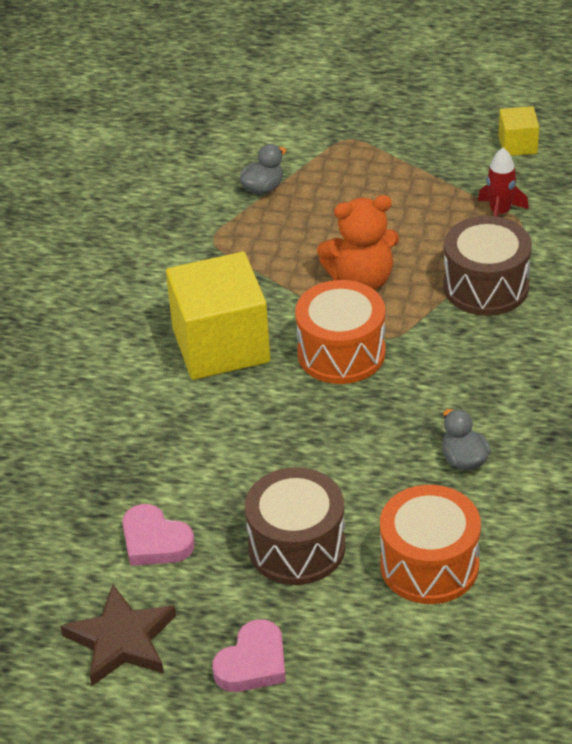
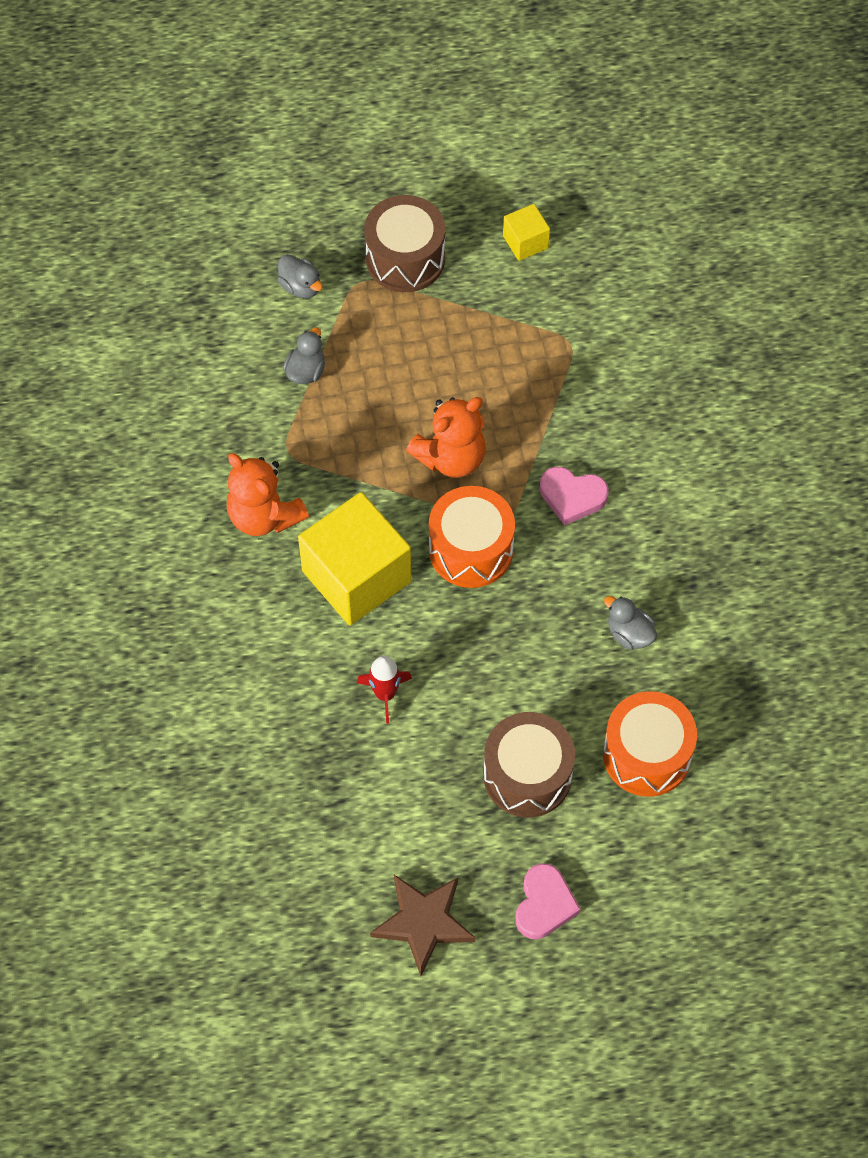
camera: 25 degrees left, 20 degrees up
pink heart [122,504,195,566] -> pink heart moved to [540,467,609,525]
brown drum [443,216,532,316] -> brown drum moved to [365,195,445,292]
red rocket [478,148,529,216] -> red rocket moved to [357,656,412,724]
none -> orange teddy bear [227,453,309,536]
none -> grey duck [277,254,323,299]

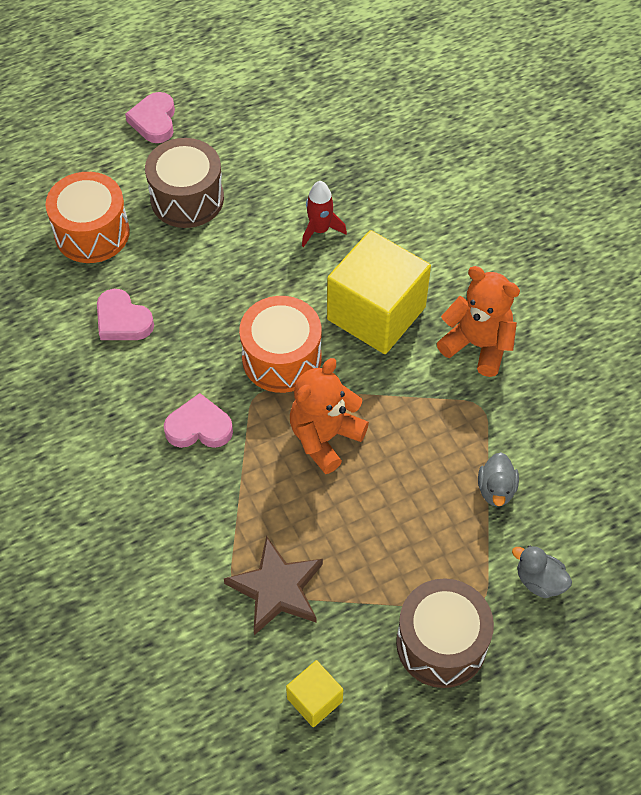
camera: 165 degrees right, 5 degrees down
brown star [370,875,475,976] -> brown star moved to [224,536,323,635]
grey duck [604,596,657,650] -> pink heart [97,289,154,340]

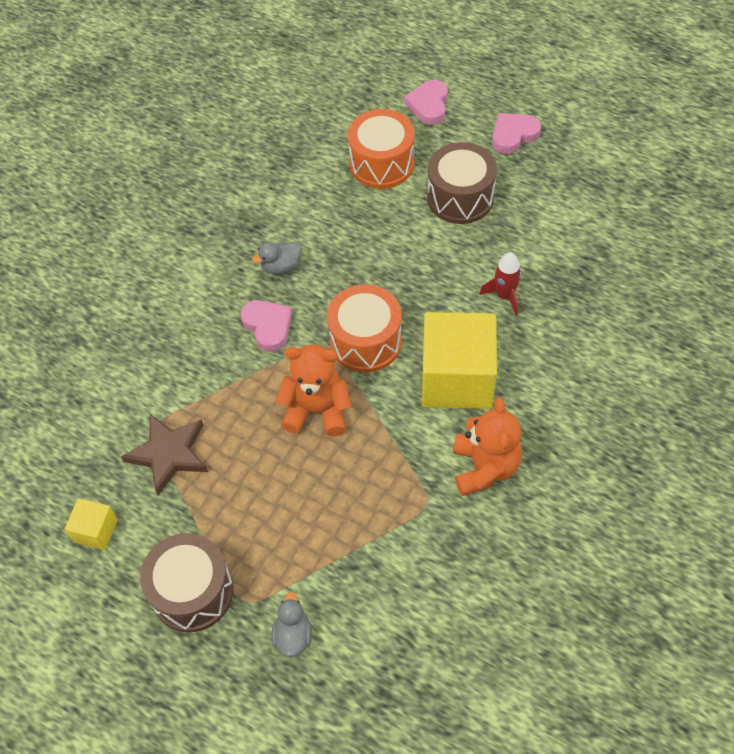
camera: 60 degrees right, 0 degrees up
pink heart [97,289,154,340] -> pink heart moved to [404,80,448,125]
grey duck [478,452,519,506] -> grey duck moved to [252,242,302,274]

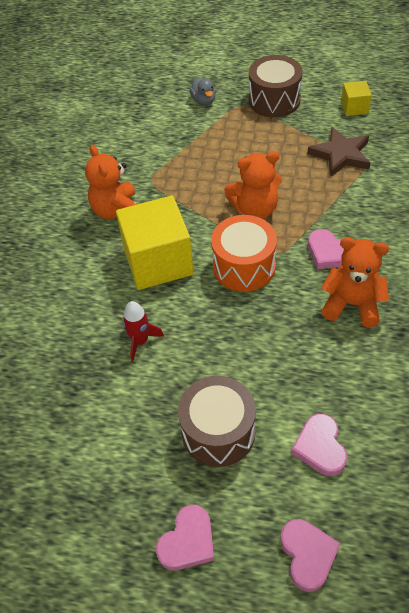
camera: 160 degrees right, 5 degrees down
grey duck [252,242,302,274] -> orange teddy bear [321,237,389,327]
orange drum [348,109,415,189] -> pink heart [291,414,347,476]

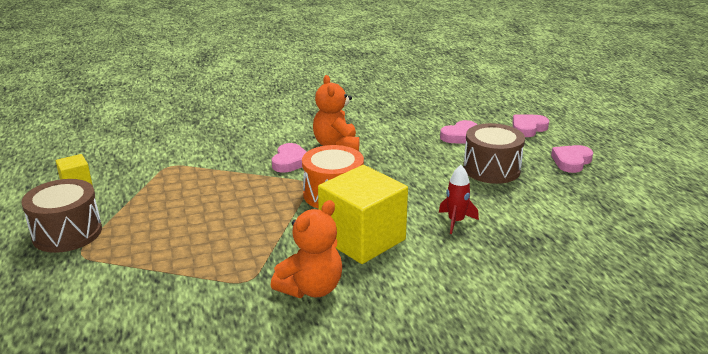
camera: 120 degrees left, 25 degrees down
pink heart [156,505,214,570] -> pink heart turned 60 degrees counterclockwise [551,145,593,173]
grey duck [190,77,216,105] -> none
orange teddy bear [224,151,282,219] -> none
brown star [307,127,370,177] -> none

